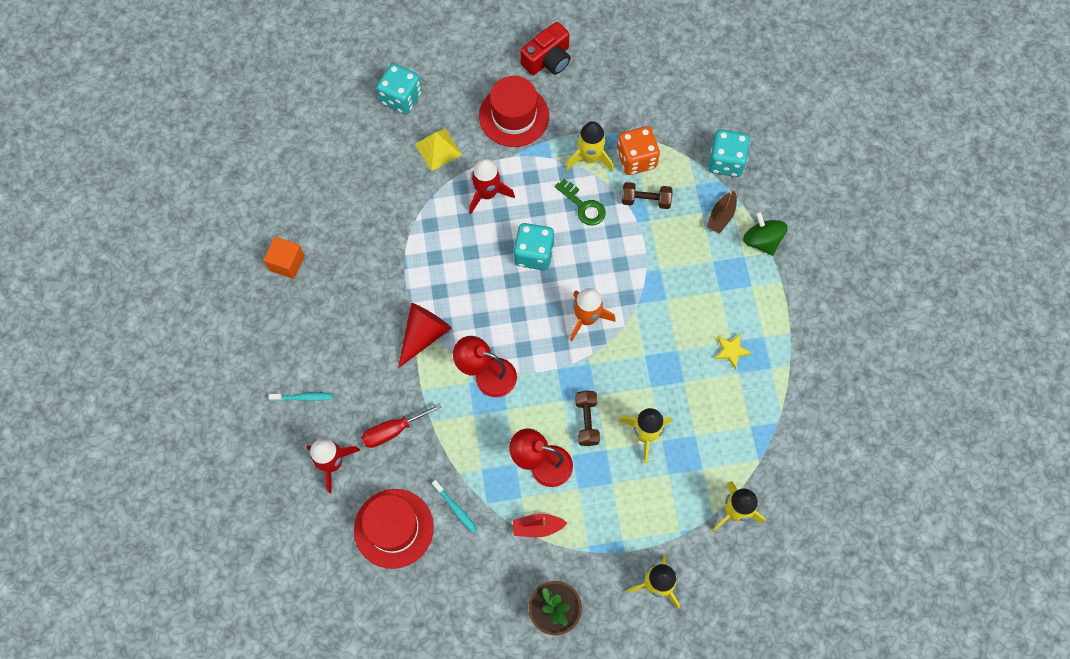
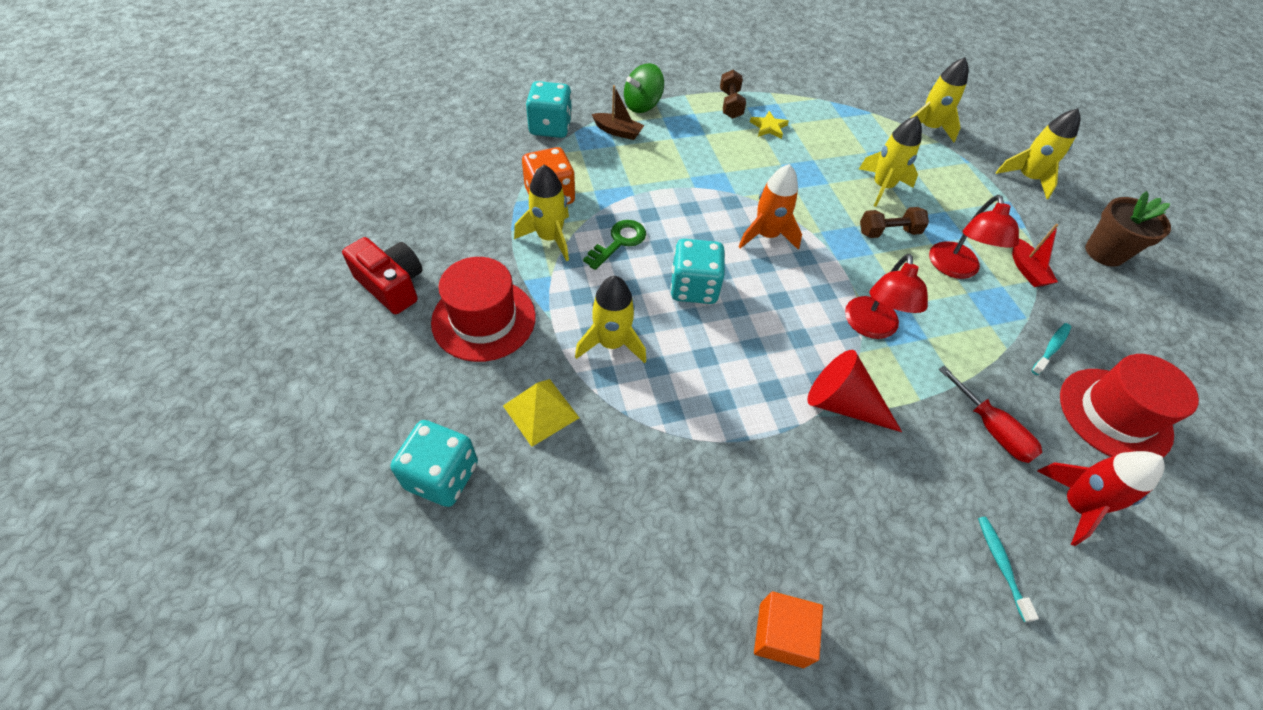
camera: 100 degrees left, 15 degrees down
red rocket [469,159,515,214] -> yellow rocket [575,276,646,363]
brown dumbbell [622,182,673,209] -> brown dumbbell moved to [720,70,746,119]

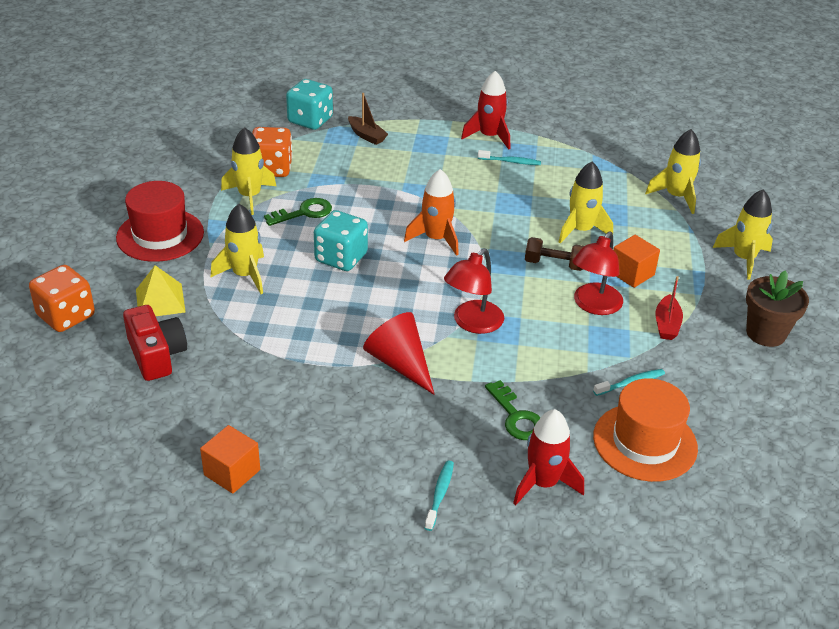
camera: 25 degrees right, 15 degrees down
red camera [342,237,422,314] -> red camera moved to [123,305,187,381]
turquoise dice [391,420,478,507] -> orange dice [29,265,95,332]
green spinning top [624,63,664,113] -> none
brown dumbbell [720,70,746,119] -> red rocket [461,71,510,150]
yellow star [750,111,789,139] -> turquoise toothbrush [478,150,541,165]
red screwdriver [939,366,1042,463] -> green key [485,380,541,440]
red hat [1060,354,1199,457] -> orange hat [593,378,698,482]
none -> orange cube [613,235,660,288]

